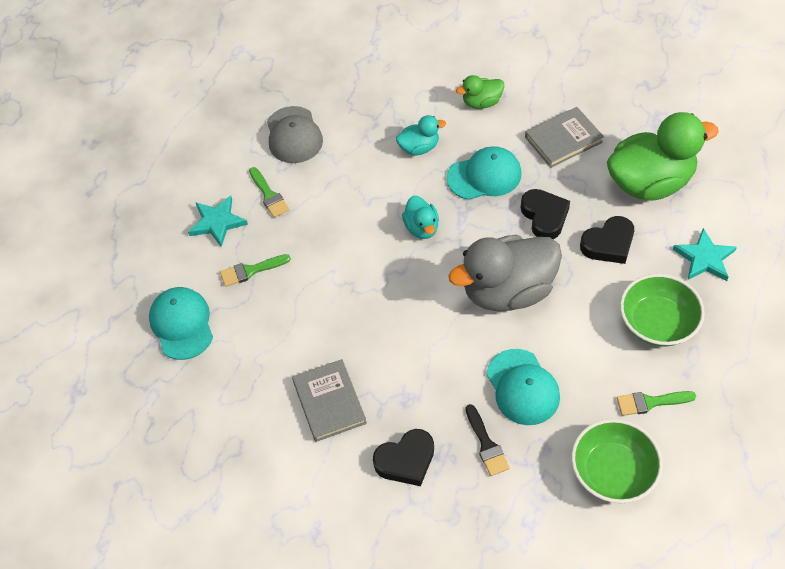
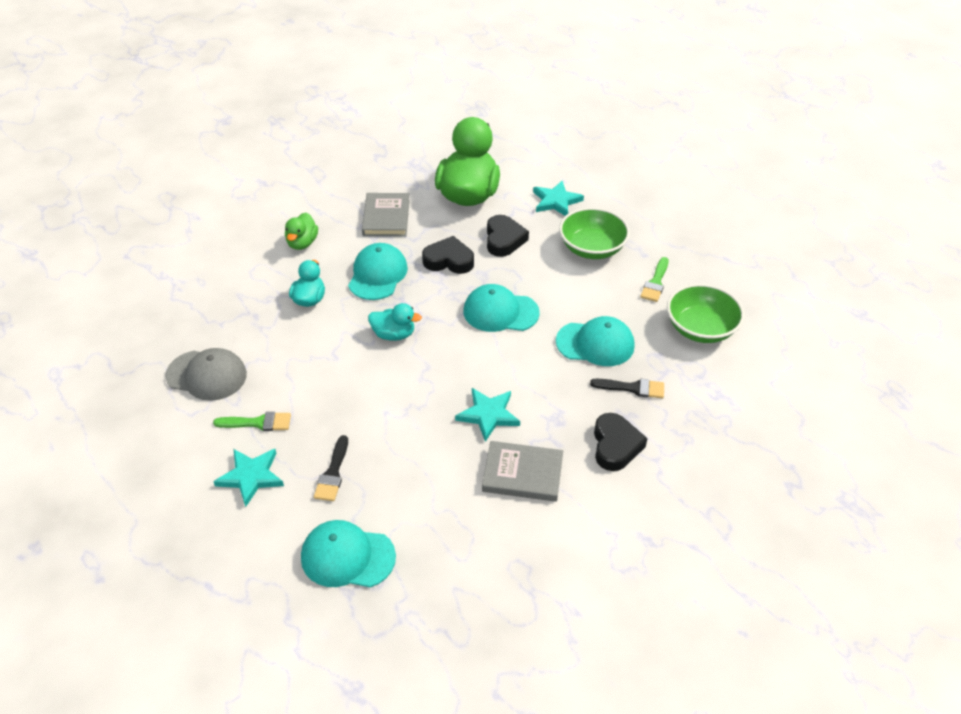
camera: 65 degrees left, 10 degrees down
green brush [220,254,291,287] -> black brush [314,435,348,501]
grey duck [448,235,562,311] -> turquoise cap [464,284,540,332]
none -> turquoise star [455,388,520,442]

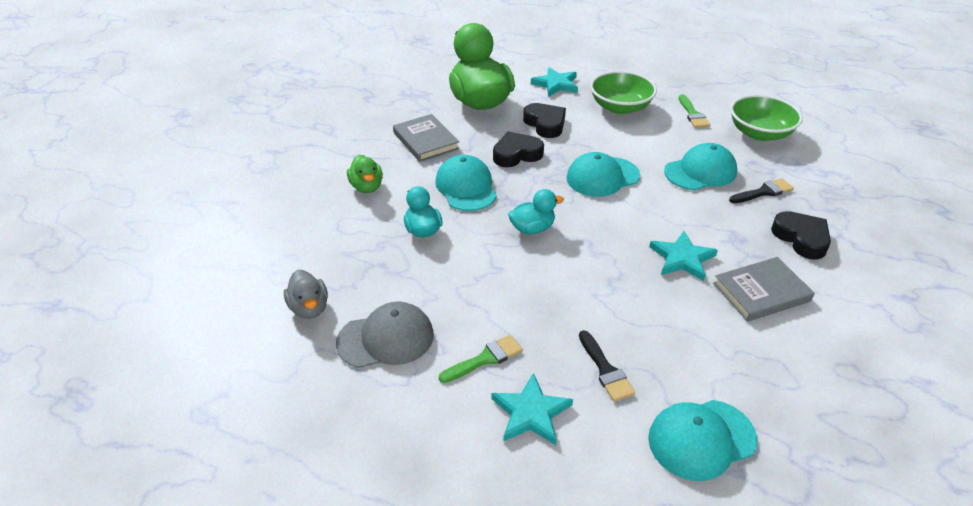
camera: 30 degrees left, 5 degrees down
none -> grey duck [284,270,328,319]

